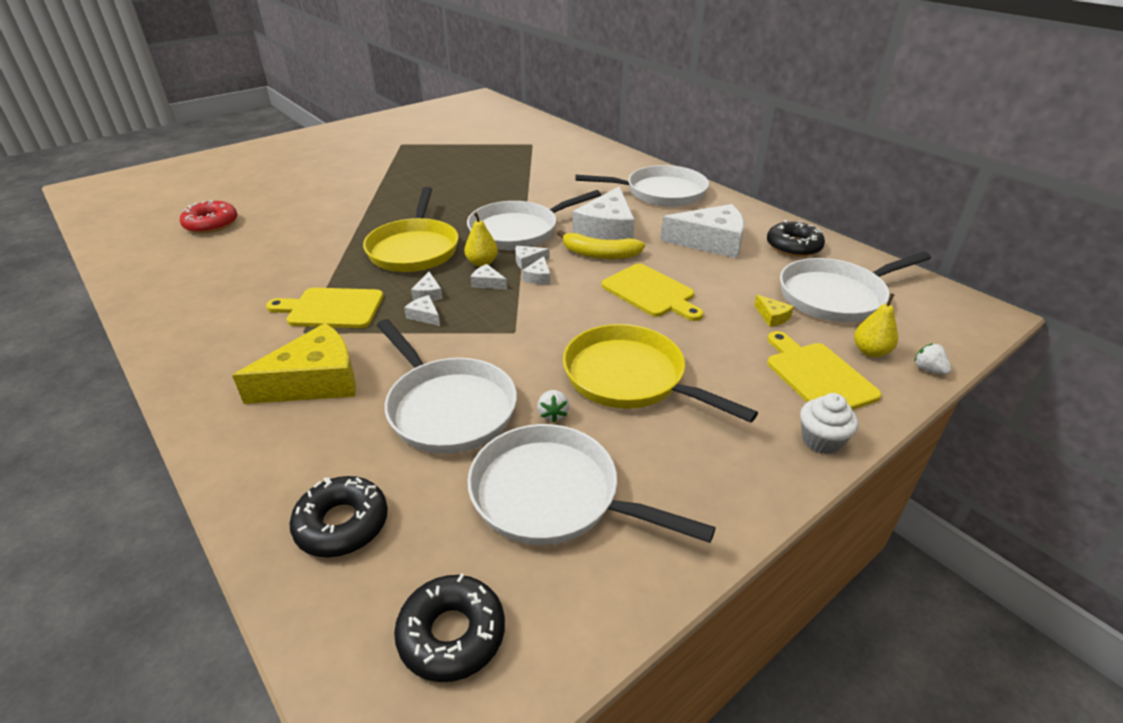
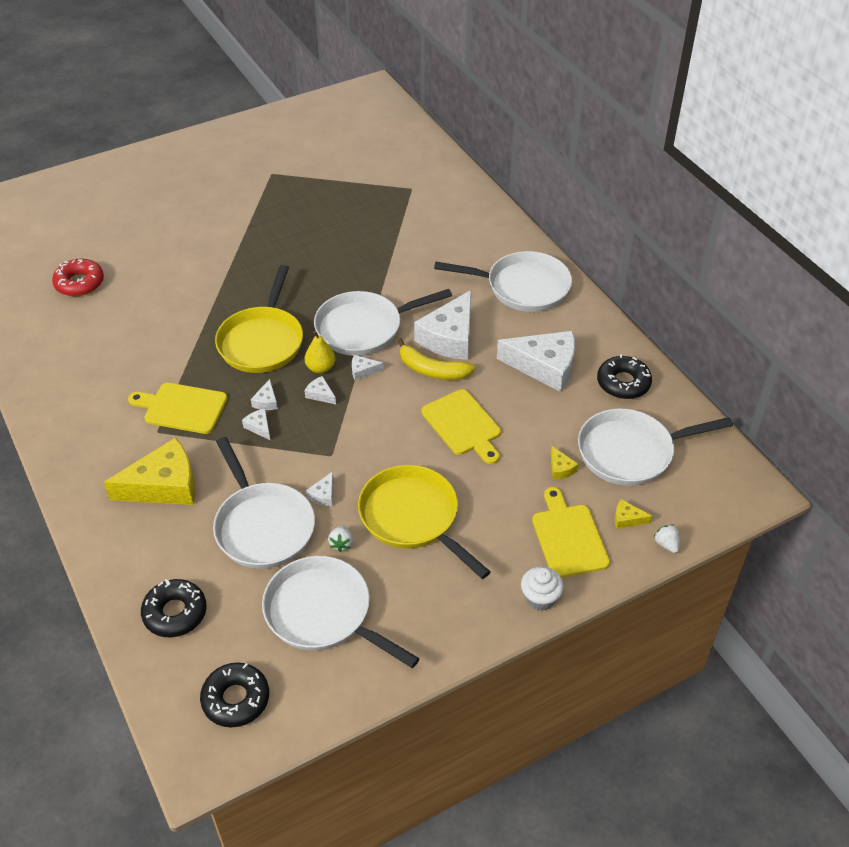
camera: 10 degrees right, 10 degrees up
white cheese [522,256,551,284] -> white cheese moved to [306,471,333,506]
yellow pear [854,293,898,357] -> yellow cheese [615,499,652,529]

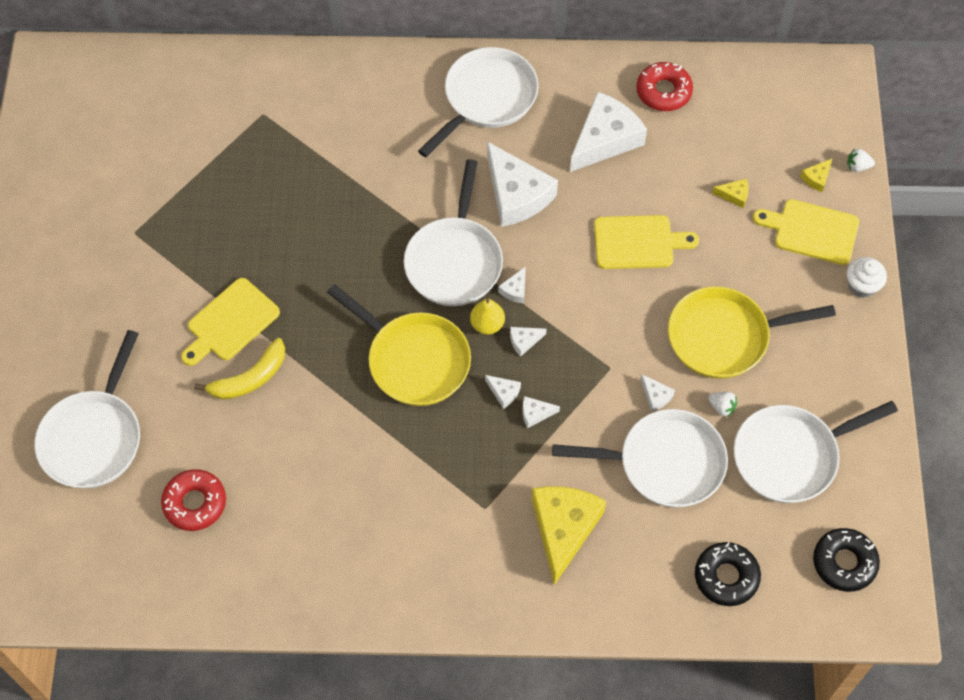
camera: 60 degrees left, 15 degrees up
yellow cutting board [128,383,228,434] -> yellow cutting board moved to [181,278,280,366]
yellow banana [397,338,475,380] -> yellow banana moved to [194,338,285,400]
white pan [578,408,733,486] -> white pan moved to [35,330,140,489]
black donut [597,354,652,399] -> red donut [636,62,693,111]

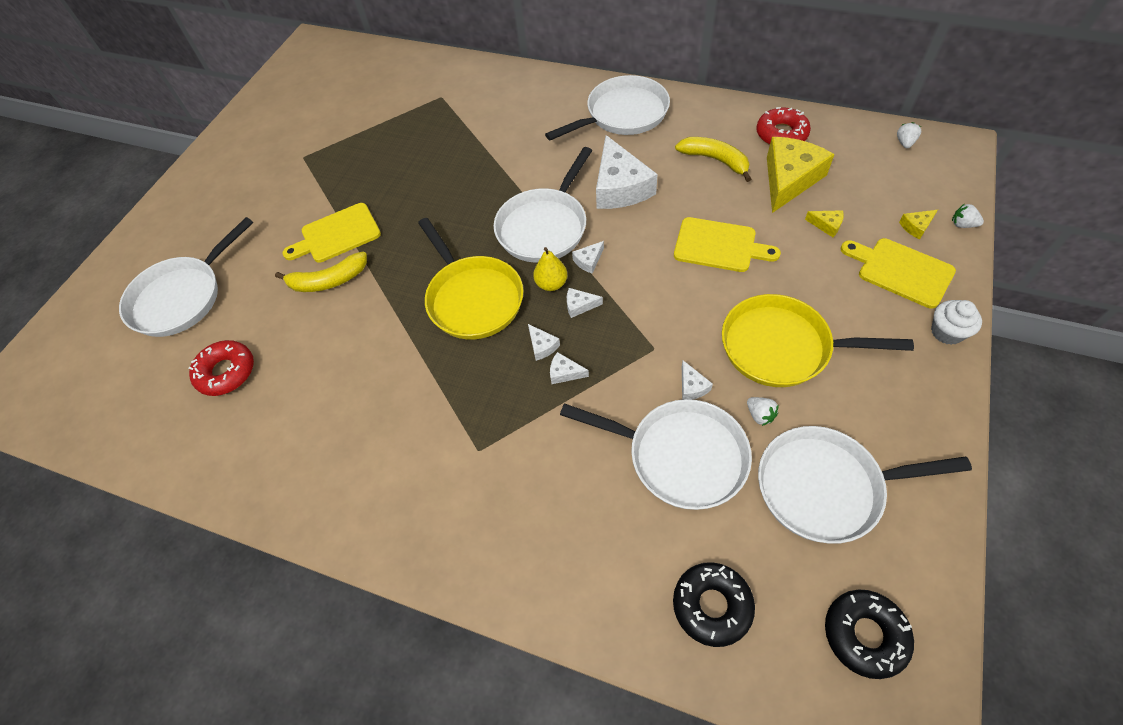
camera: 25 degrees right, 5 degrees down
yellow cheese [532,486,606,585] -> yellow cheese moved to [767,137,835,213]
white cheese [570,92,647,172] -> yellow banana [675,137,751,182]
none -> white strawberry [897,122,921,148]

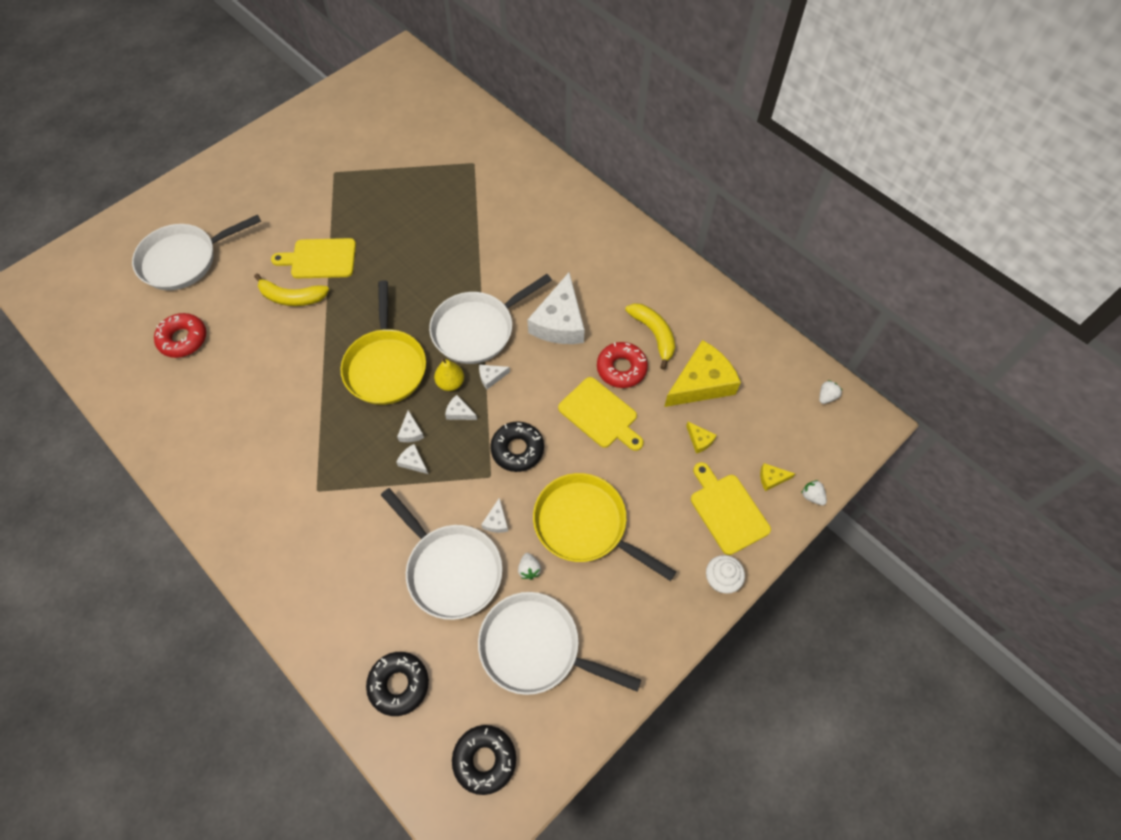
camera: 20 degrees right, 5 degrees up
white pan [545,75,670,140] -> none
red donut [756,107,811,145] -> red donut moved to [597,342,648,388]
none -> black donut [490,421,544,472]

